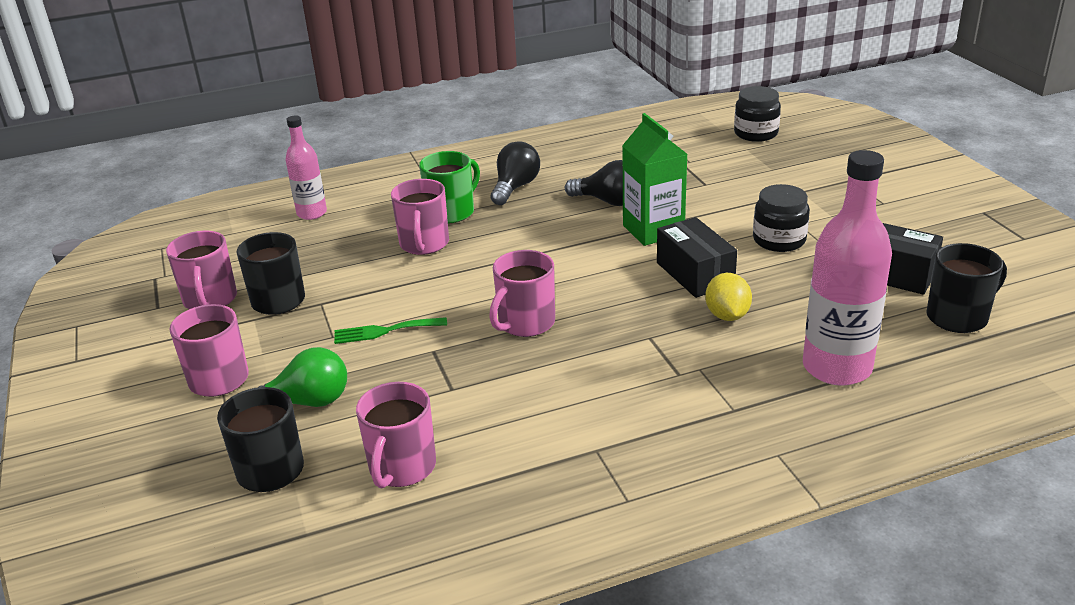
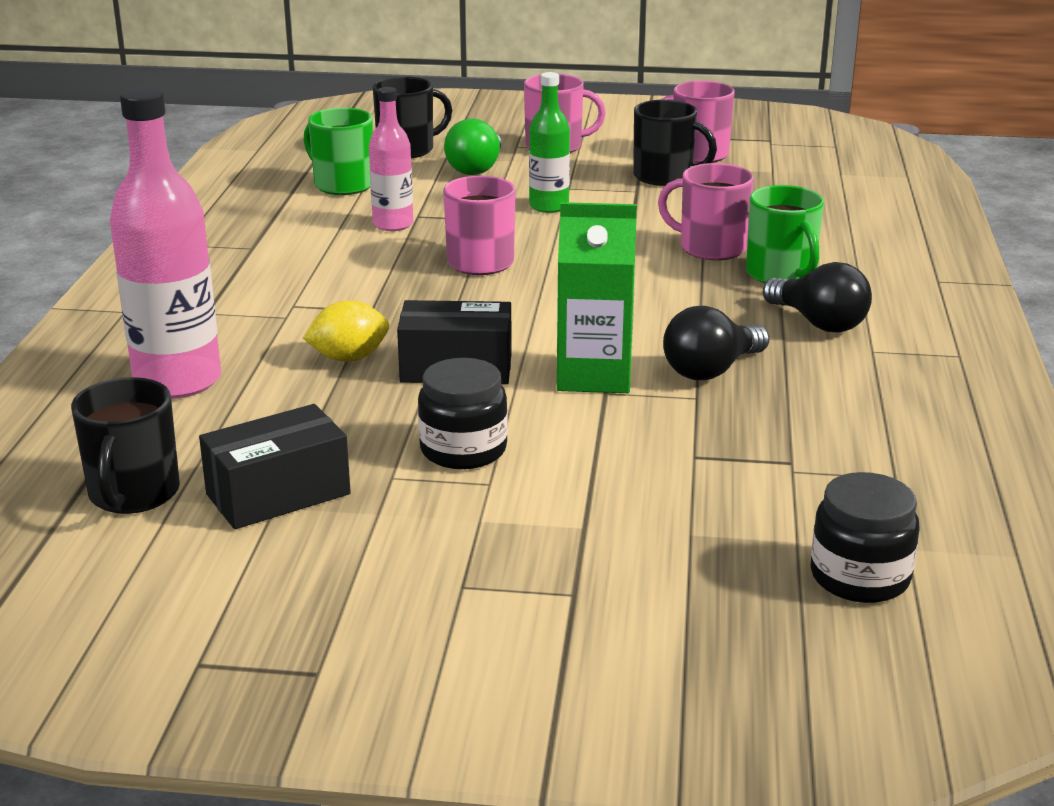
camera: 115 degrees right, 5 degrees down
pink bottle [285,115,327,220] -> pink bottle moved to [369,87,413,231]
green fork [334,317,447,344] -> green bottle [529,72,570,213]
pink mug [356,382,436,488] -> green mug [304,108,373,195]
yellow lemon [705,273,752,321] -> yellow lemon turned 45 degrees counterclockwise [303,300,389,362]

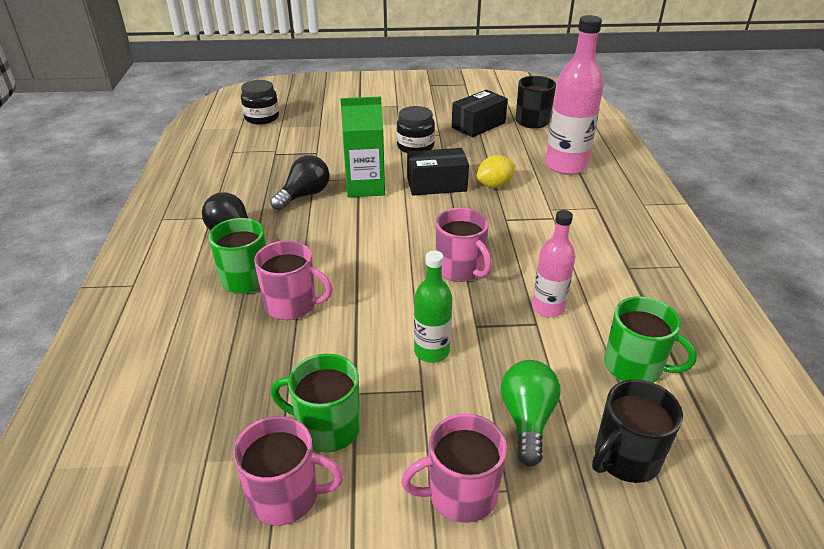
camera: 170 degrees right, 10 degrees up
black mug [633,100,717,186] -> green mug [271,354,361,453]

